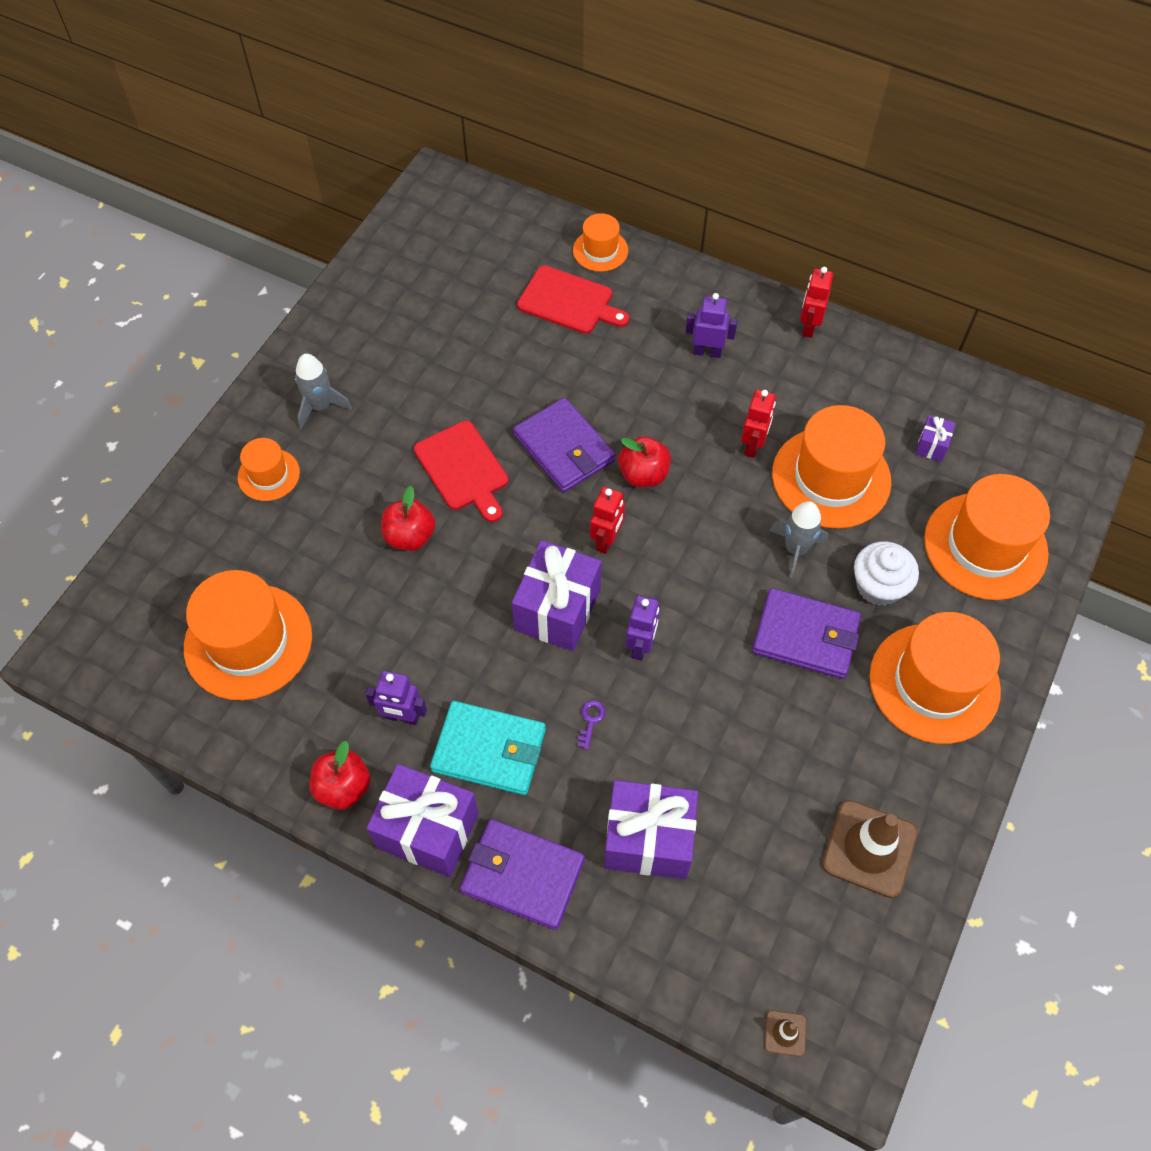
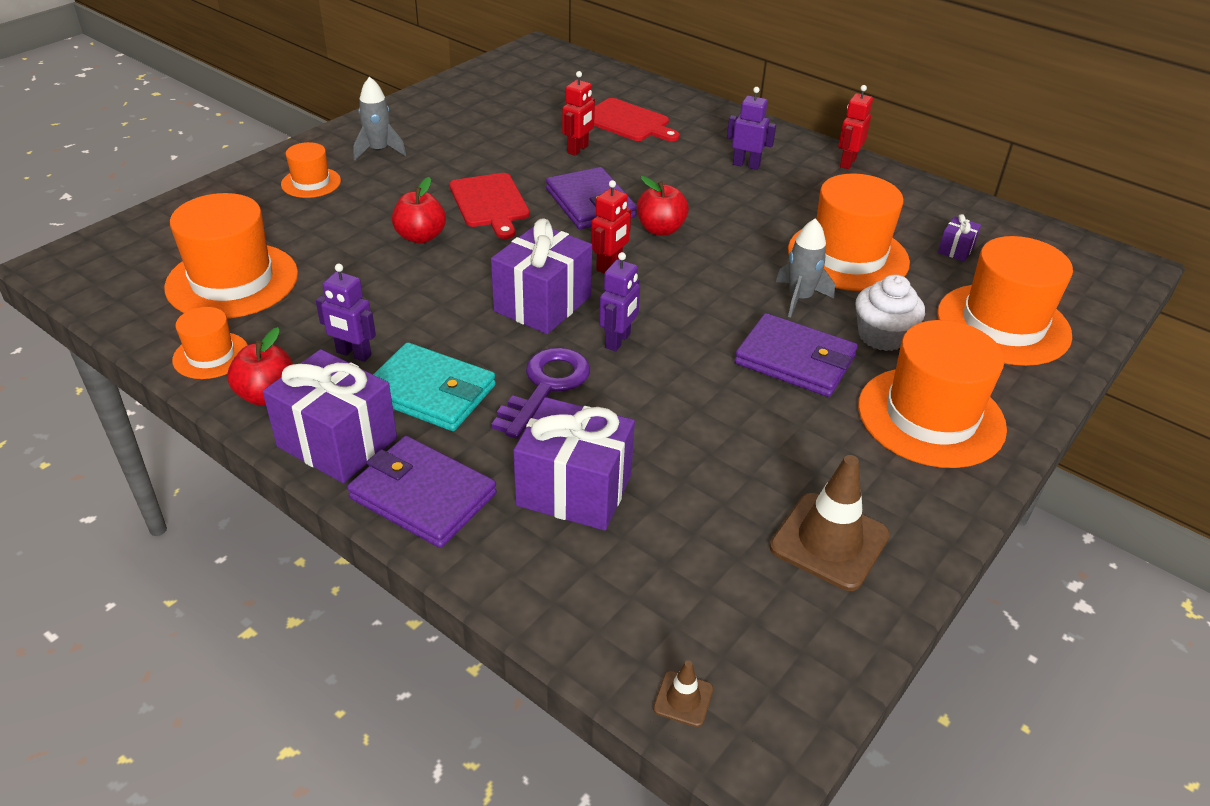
camera: 10 degrees right, 20 degrees down
orange hat [573,213,628,272] -> orange hat moved to [172,307,248,379]
purple key [578,700,606,750] -> purple key [491,347,590,439], size x2.45
red robot [741,390,776,458] -> red robot moved to [562,71,595,156]

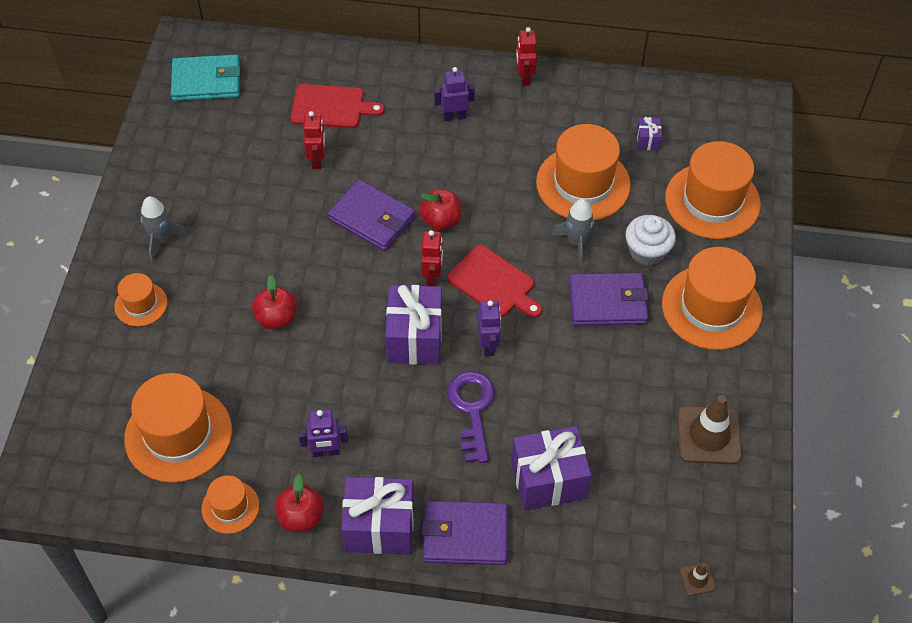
camera: 30 degrees left, 15 degrees up
turquoise wallet [373,342,496,431] -> turquoise wallet moved to [171,55,240,101]
red cutting board [449,173,530,239] -> red cutting board moved to [447,245,542,318]

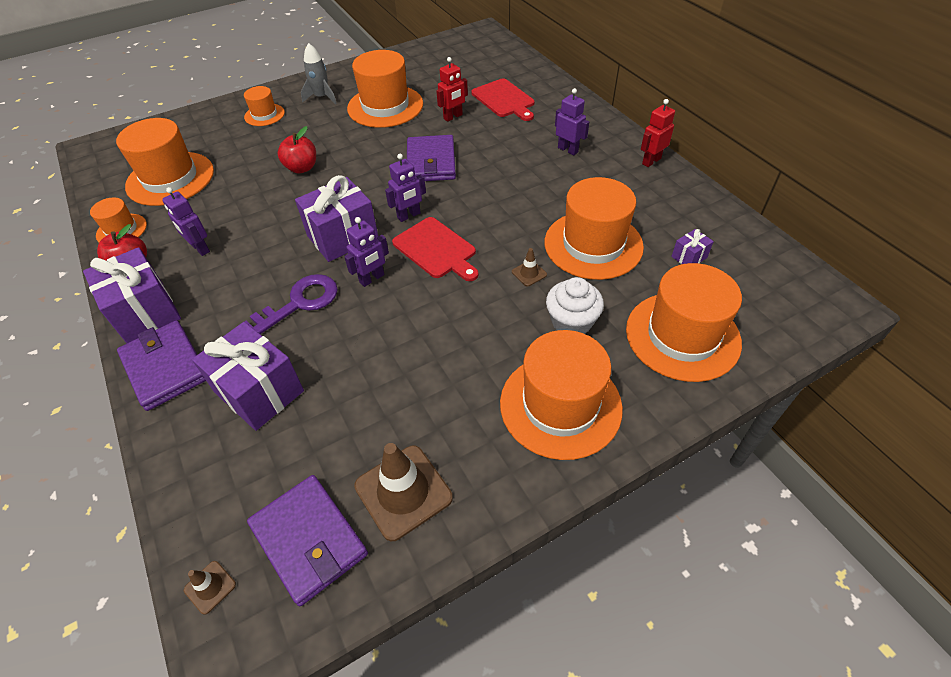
camera: 55 degrees right, 5 degrees down
turquoise wallet [171,55,240,101] -> none
red apple [420,189,462,231] -> none
red robot [421,230,443,286] -> purple robot [385,154,426,222]
red cutting board [447,245,542,318] -> red cutting board turned 45 degrees counterclockwise [392,217,479,281]
grey rocket [552,199,598,265] -> brown traffic cone [512,248,547,286]
purple wallet [569,273,649,326] -> purple wallet moved to [247,475,368,606]
none -> orange hat [347,50,423,128]

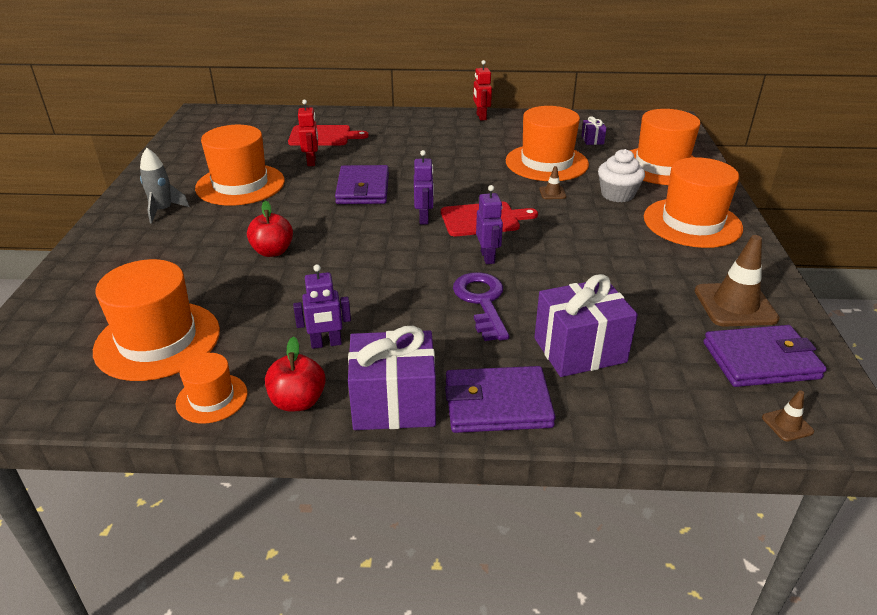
camera: 60 degrees left, 15 degrees down
orange hat [244,86,285,126] -> none
purple gift [295,175,378,262] -> none
purple wallet [407,135,456,181] -> purple wallet turned 60 degrees clockwise [335,165,389,204]
purple robot [555,88,589,155] -> none

